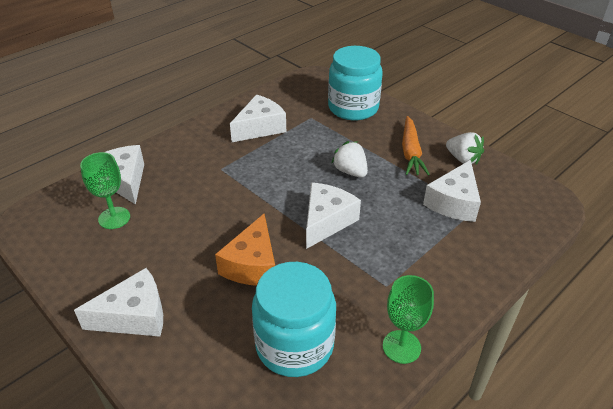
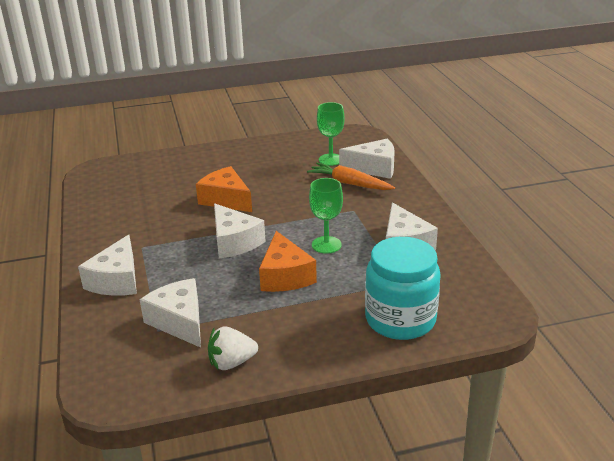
camera: 120 degrees right, 10 degrees down
white cheese [74,268,163,337] -> white cheese moved to [78,235,137,296]
turquoise jar [252,262,336,377] -> none
white strawberry [332,141,368,178] -> orange cheese [259,231,317,292]
green goblet [383,275,434,364] -> green goblet moved to [309,178,343,254]
orange carrot [402,116,430,175] -> orange carrot moved to [307,163,395,190]

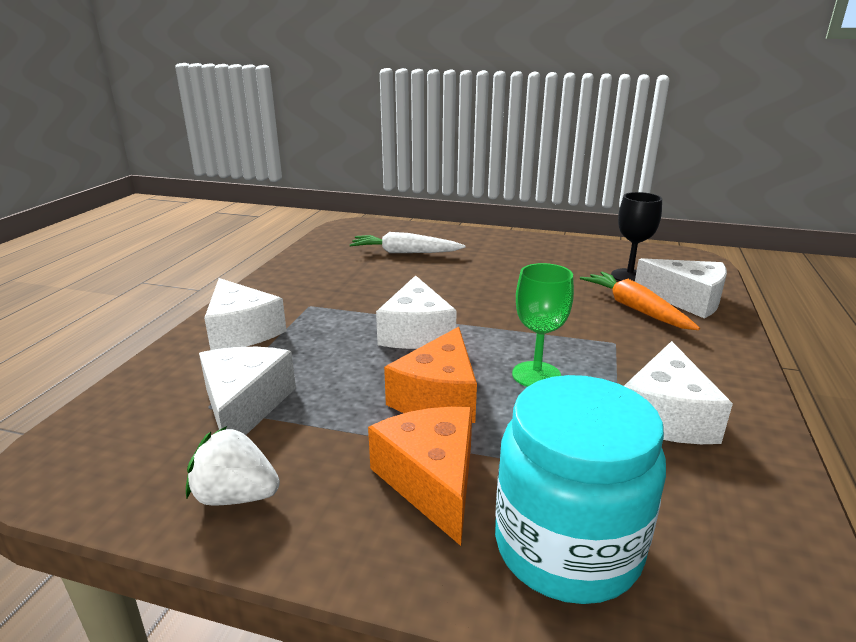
camera: 30 degrees right, 5 degrees down
white cheese [78,235,137,296] -> white cheese turned 75 degrees counterclockwise [204,278,287,350]
orange cheese [196,166,252,212] -> orange cheese moved to [368,407,472,546]
green goblet [317,102,345,166] -> black goblet [611,192,662,282]
none -> white carrot [349,232,466,253]

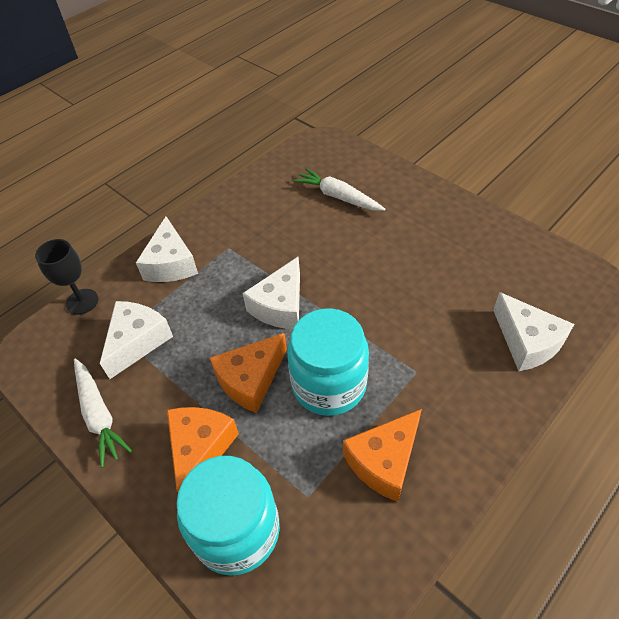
camera: 30 degrees right, 25 degrees up
white strawberry [186,426,280,506] -> white carrot [74,359,132,468]
green goblet [512,263,574,387] -> turquoise jar [287,308,369,416]
orange carrot [580,272,700,330] -> none
black goblet [611,192,662,282] -> black goblet moved to [35,239,98,315]
white cheese [624,341,733,444] -> orange cheese [343,409,422,502]

